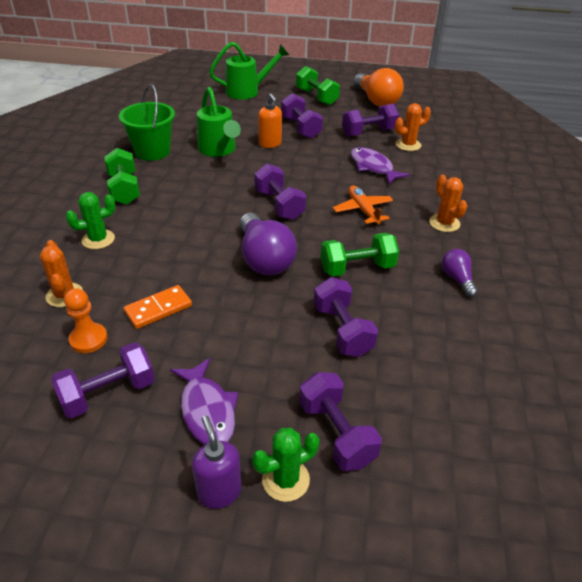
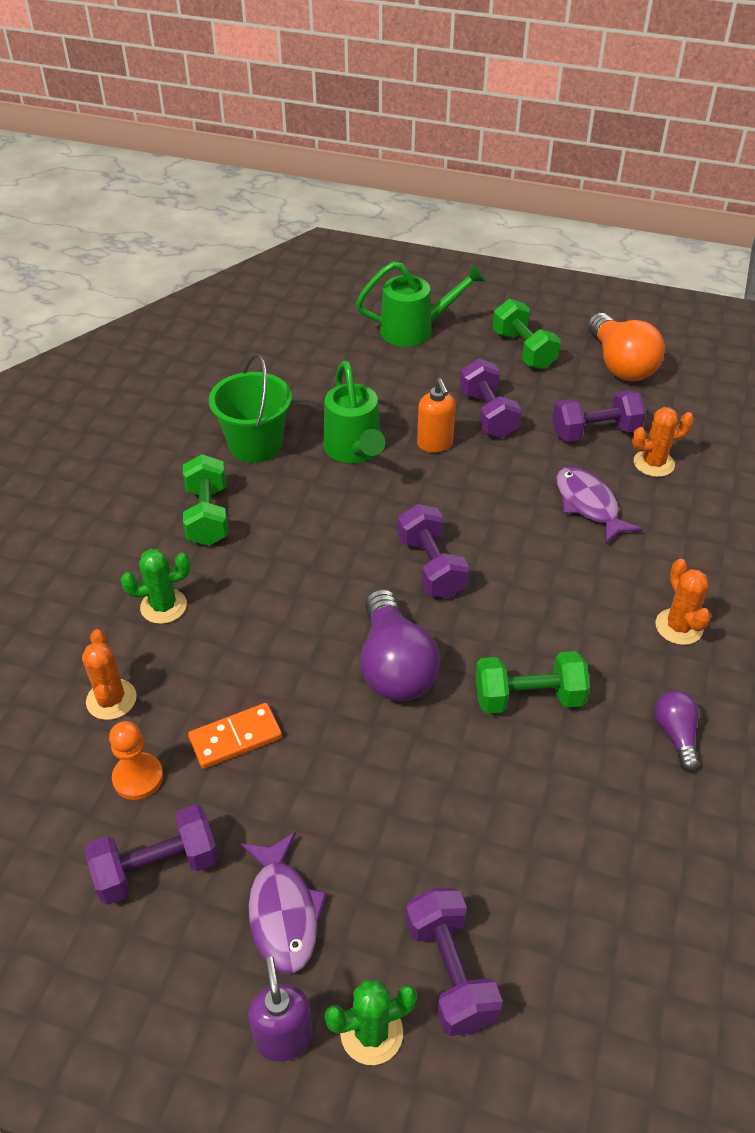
camera: 10 degrees right, 5 degrees up
purple dumbbell [314,277,378,357] -> none
orange plane [333,185,393,225] -> none

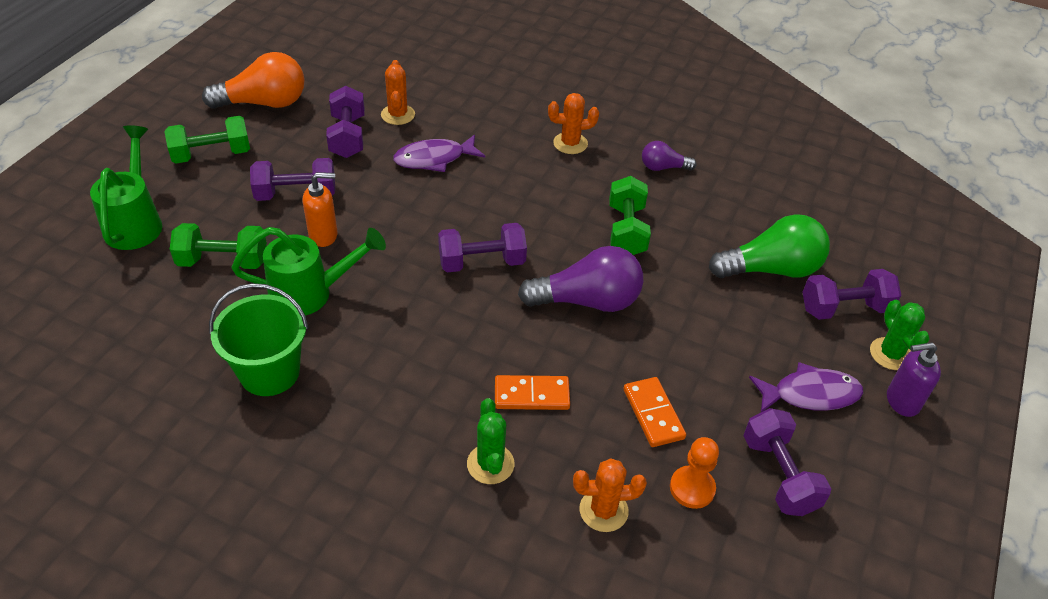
camera: 85 degrees left, 0 degrees up
green dumbbell [183,454,228,546] -> green dumbbell moved to [170,223,267,269]
none -> orange domino [495,375,570,410]
none -> green light bulb [709,214,830,278]

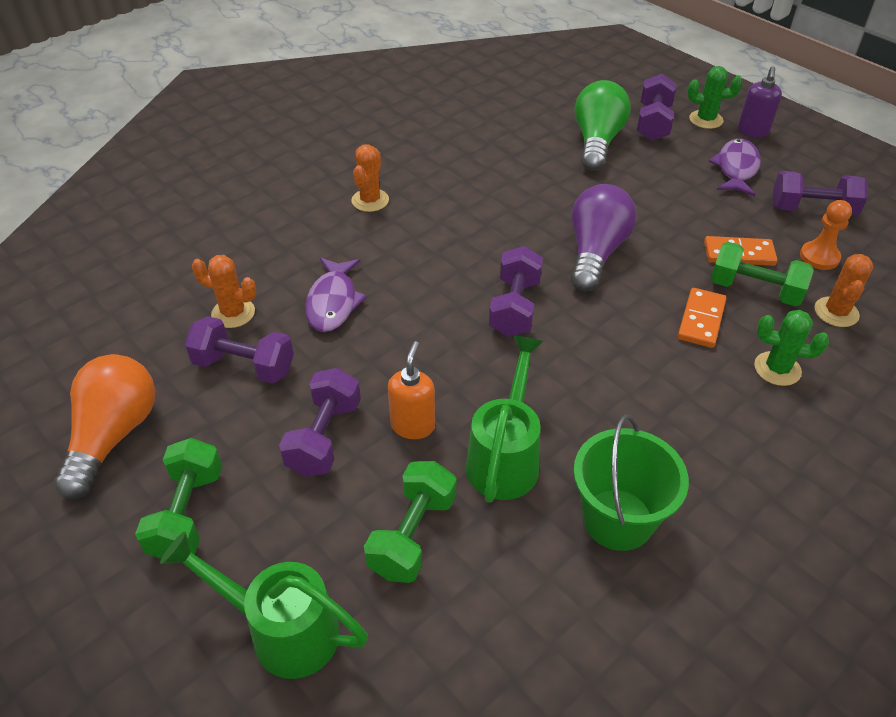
camera: 65 degrees left, 0 degrees up
green dumbbell [609,176,651,255] -> green dumbbell moved to [711,242,814,306]
purple light bulb [642,141,696,171] -> none

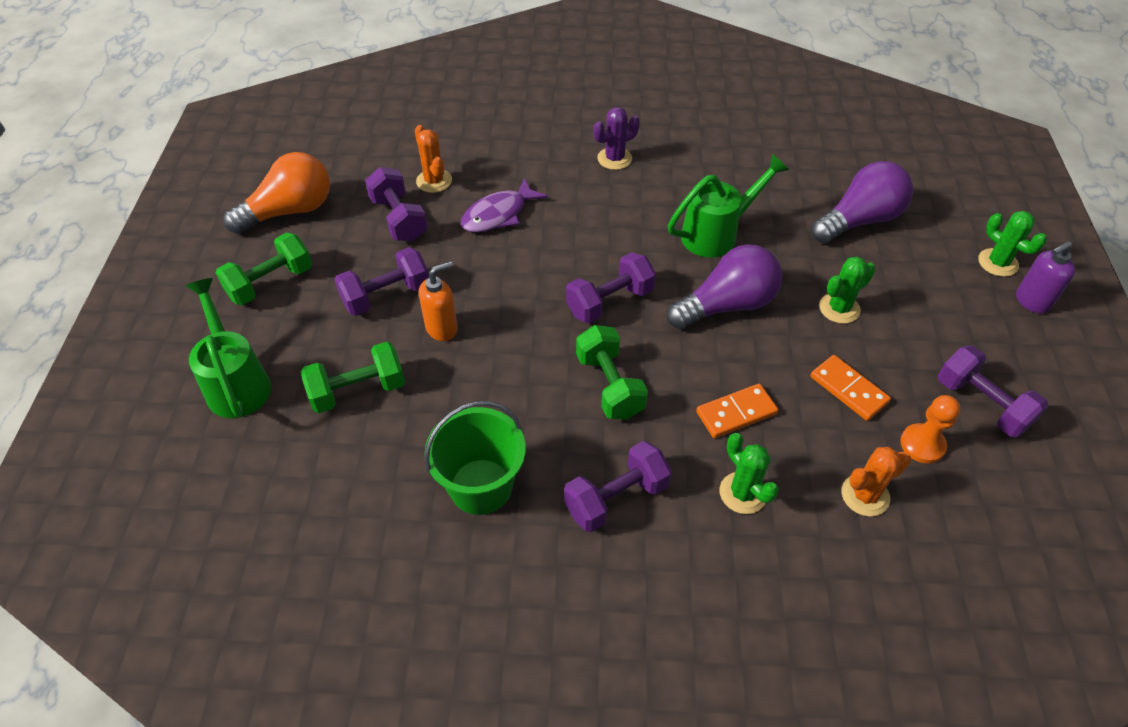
camera: 45 degrees right, 5 degrees up
orange cactus [351,144,389,212] -> purple cactus [593,107,640,170]
green watering can [466,335,543,503] -> green watering can moved to [668,154,789,258]
green light bulb [574,80,631,171] -> purple light bulb [811,161,913,244]
purple dumbbell [637,74,676,141] -> purple dumbbell moved to [564,441,672,532]
purple fish [709,139,761,196] -> none
green dumbbell [711,242,814,306] -> green dumbbell moved to [576,325,648,420]
none -> green cactus [819,257,875,324]

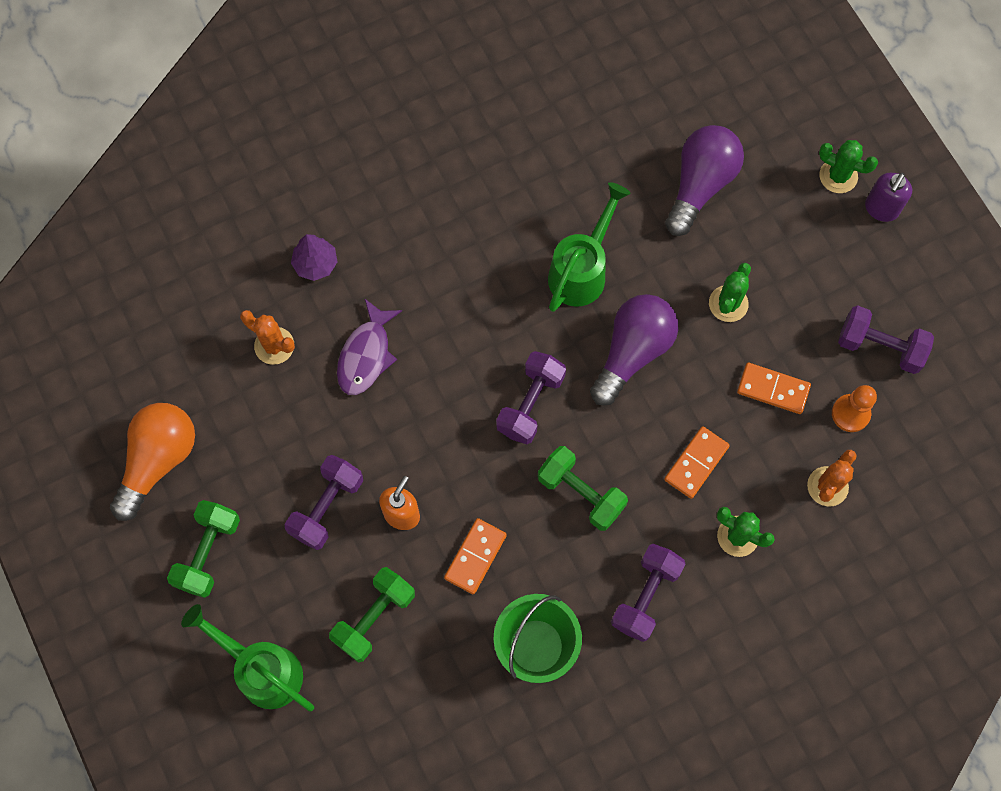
camera: 30 degrees left, 20 degrees up
purple dumbbell [365,167,428,242] -> none
purple cactus [593,107,640,170] -> none
none -> purple tree [291,234,337,281]
none -> orange domino [444,518,507,594]

